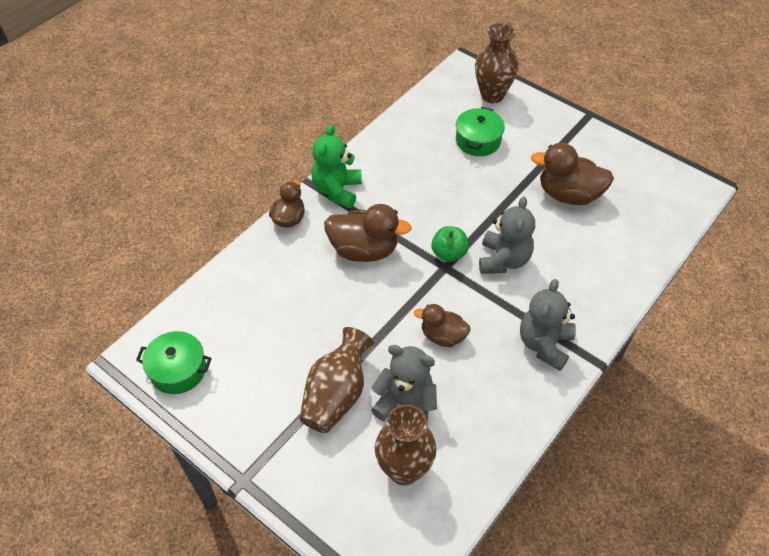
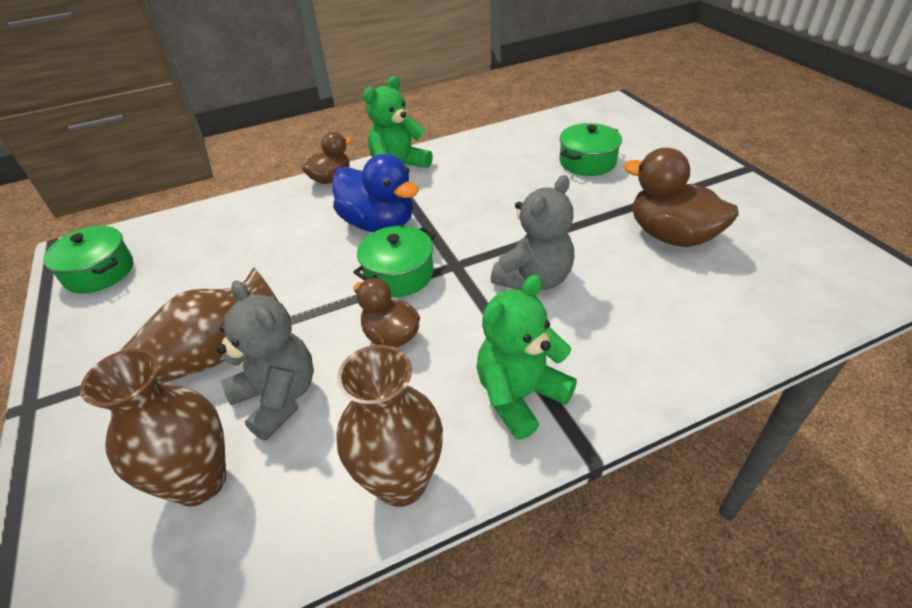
camera: 30 degrees right, 10 degrees down
brown duck [324,204,412,262] -> blue duck [333,154,419,232]
green apple [431,226,469,262] -> none
brown vase [475,23,519,103] -> brown vase moved to [337,345,443,507]
grey teddy bear [520,279,576,371] -> green teddy bear [477,275,577,440]
none -> green pot [353,226,436,297]

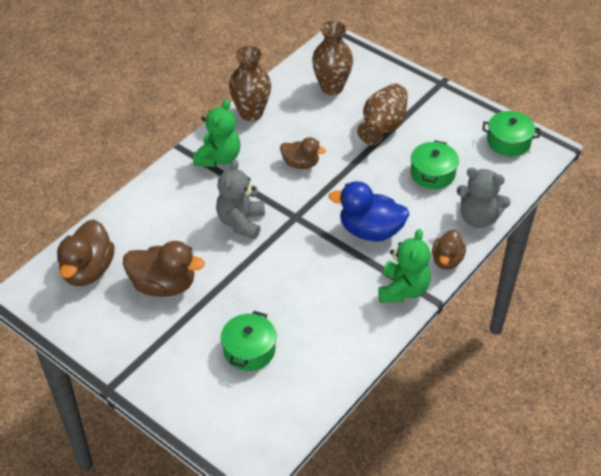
camera: 150 degrees right, 5 degrees up
grey teddy bear [217,280,314,441] -> grey teddy bear moved to [457,168,511,228]
green pot [353,226,436,297] -> green pot moved to [411,140,459,189]
none -> brown duck [57,220,115,286]

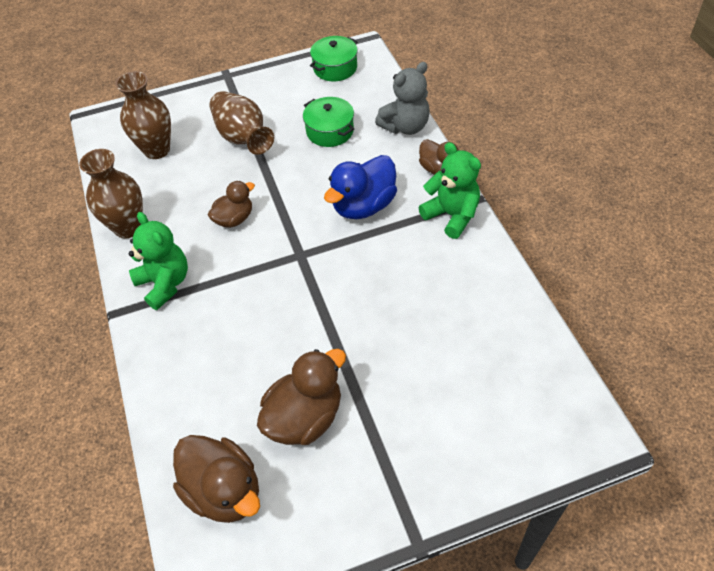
camera: 55 degrees left, 5 degrees up
grey teddy bear [216,159,265,239] -> none
green pot [221,311,276,371] -> none

